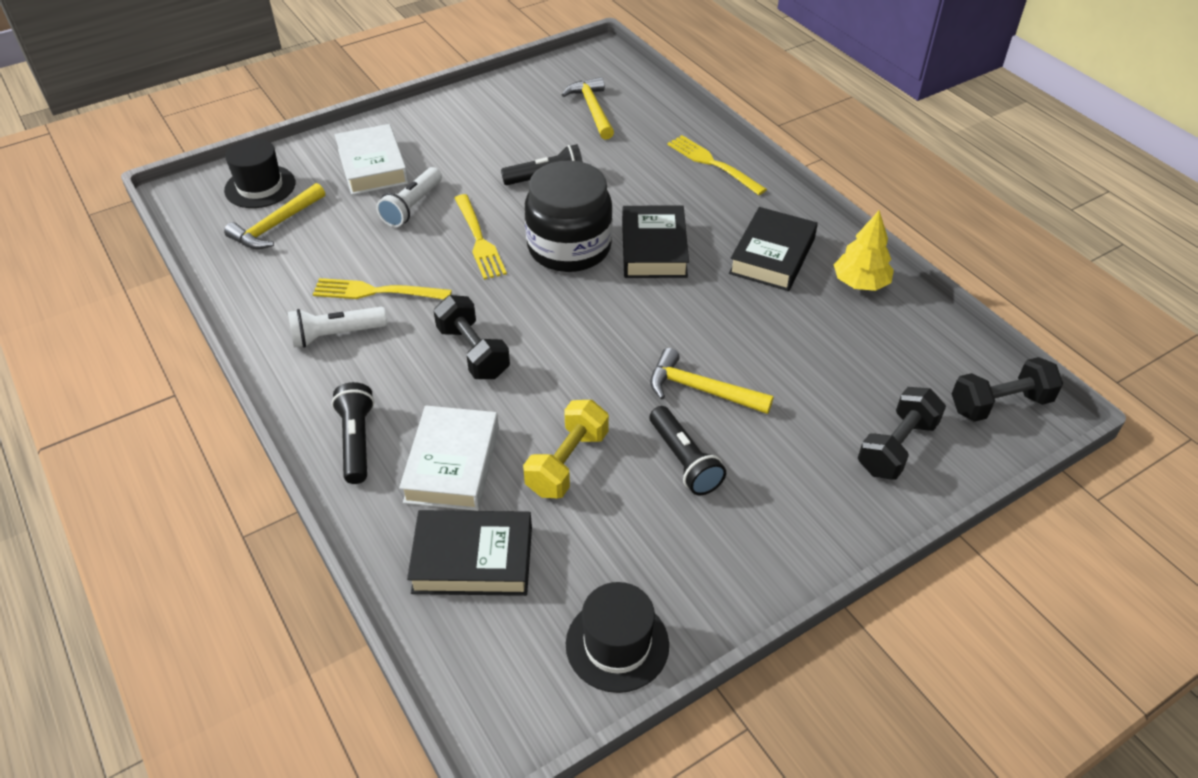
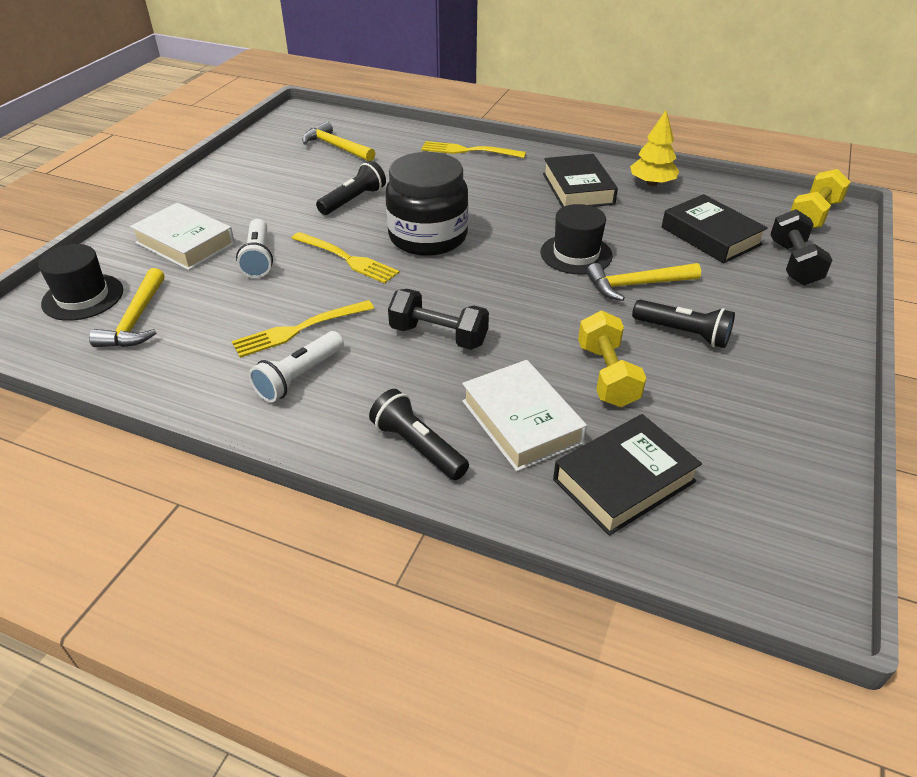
camera: 35 degrees left, 5 degrees down
black hat [566,582,669,693] -> black hat moved to [541,204,613,274]
black book [622,205,689,278] -> black book moved to [662,194,768,263]
black dumbbell [952,357,1063,422] -> yellow dumbbell [791,169,850,228]

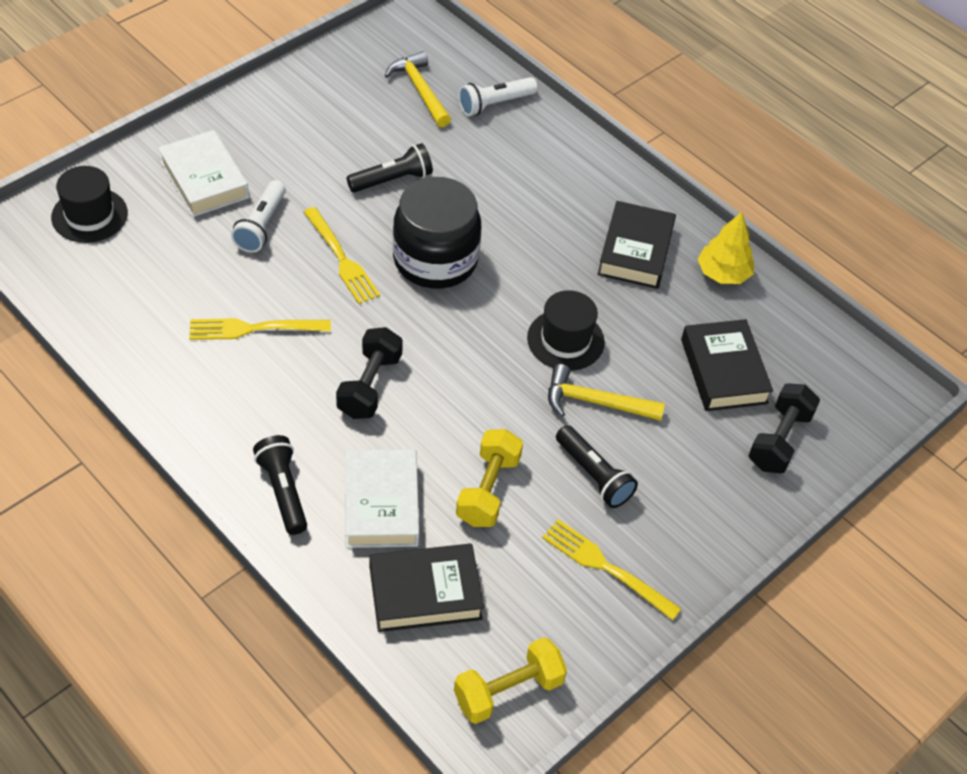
camera: 20 degrees right, 10 degrees up
yellow hammer [89,268,165,347] -> none
white flashlight [249,331,344,403] -> white flashlight moved to [458,77,538,116]
black dumbbell [388,289,489,350] -> black dumbbell turned 60 degrees clockwise [336,327,403,419]
yellow fork [421,141,526,158] -> yellow fork moved to [542,519,682,620]
yellow dumbbell [791,169,850,228] -> yellow dumbbell moved to [454,637,567,724]

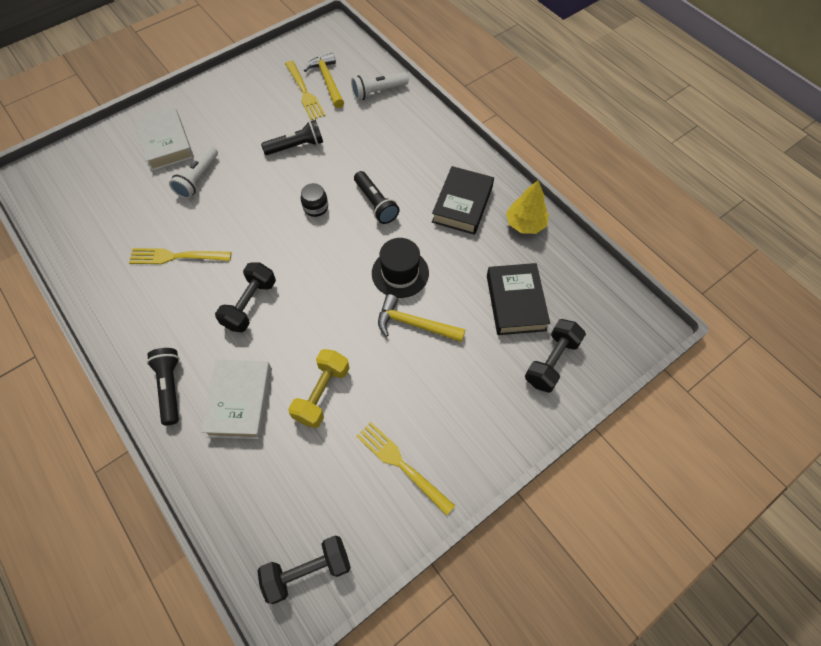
camera: 10 degrees right, 10 degrees up
black hat [51,166,128,243] -> none
yellow fork [304,207,380,304] -> yellow fork moved to [285,61,326,120]
black book [370,544,484,632] -> none
black jar [393,177,481,289] -> black jar [301,183,328,217], size x0.41
yellow dumbbell [454,637,567,724] -> black dumbbell [257,535,351,604]
black flashlight [556,425,638,508] -> black flashlight moved to [354,171,400,224]

